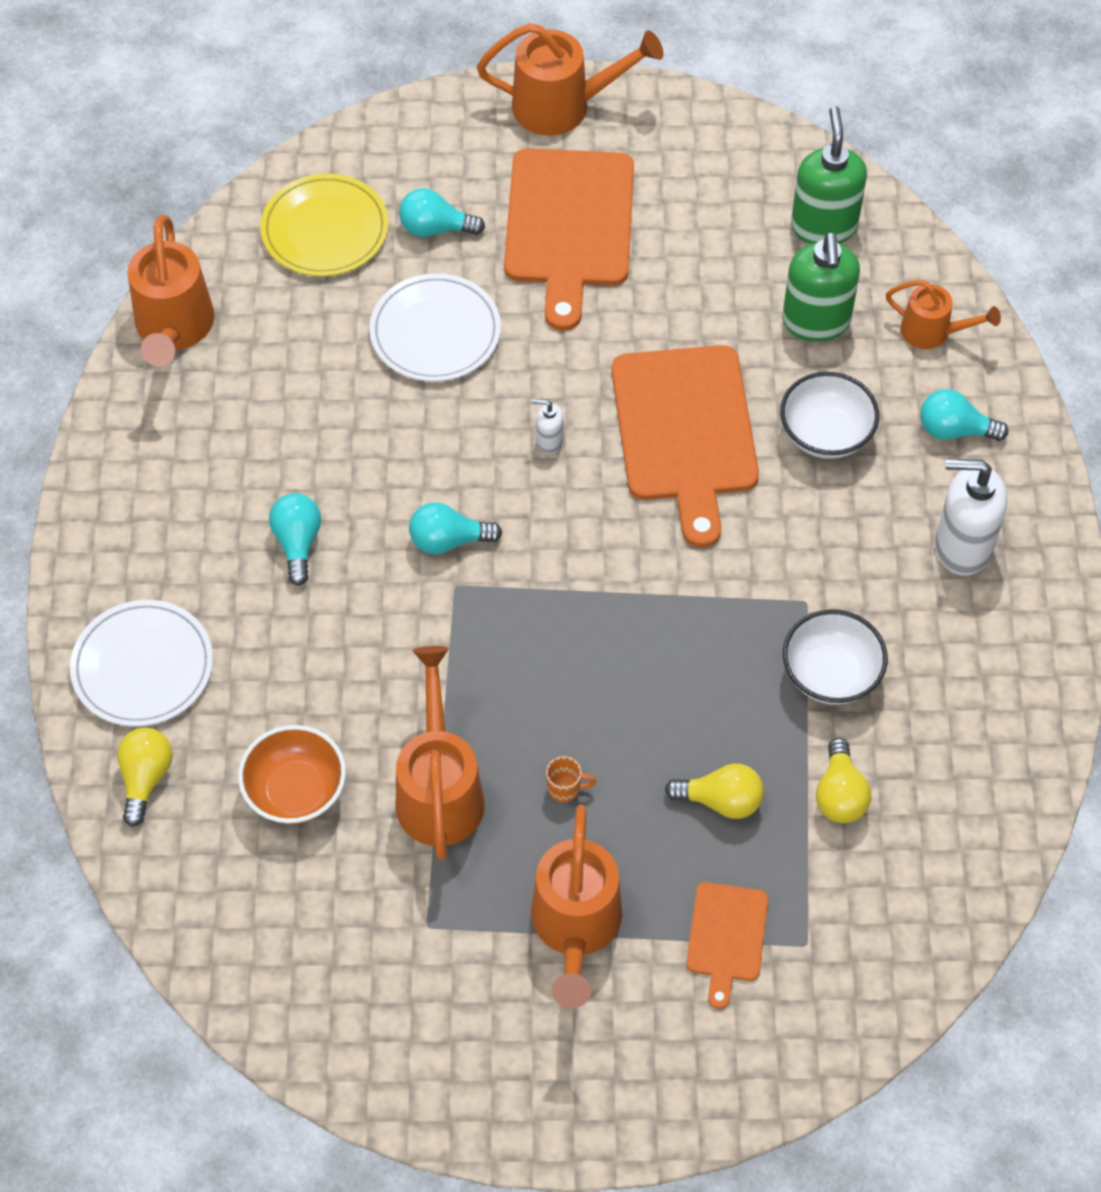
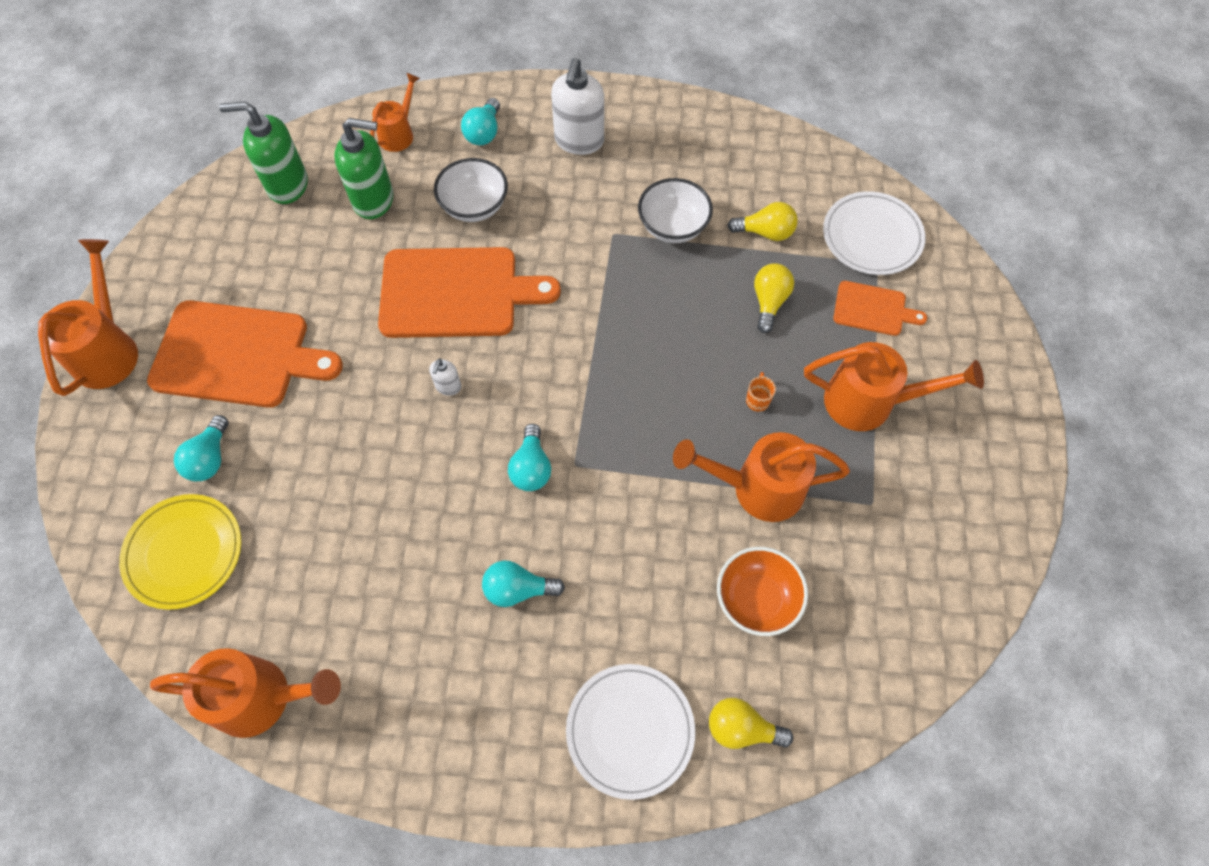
camera: 85 degrees left, 5 degrees up
white plate [369,273,501,382] -> white plate moved to [823,191,926,275]

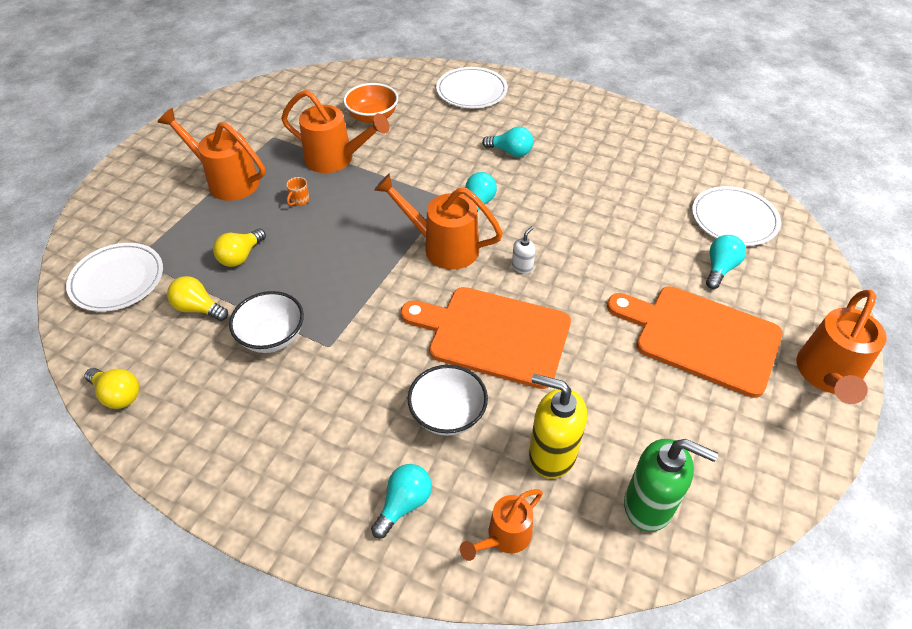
camera: 160 degrees left, 15 degrees down
yellow plate [119,494,241,610] -> white plate [692,186,781,246]
orange watering can [150,648,341,738] -> orange watering can moved to [374,174,503,270]
green soap dispenser [334,118,393,219] -> yellow soap dispenser [529,374,587,479]
white soap dispenser [551,58,604,155] -> none
yellow light bulb [709,698,793,749] -> yellow light bulb moved to [85,368,139,409]
orange cutting board [833,281,927,336] -> none

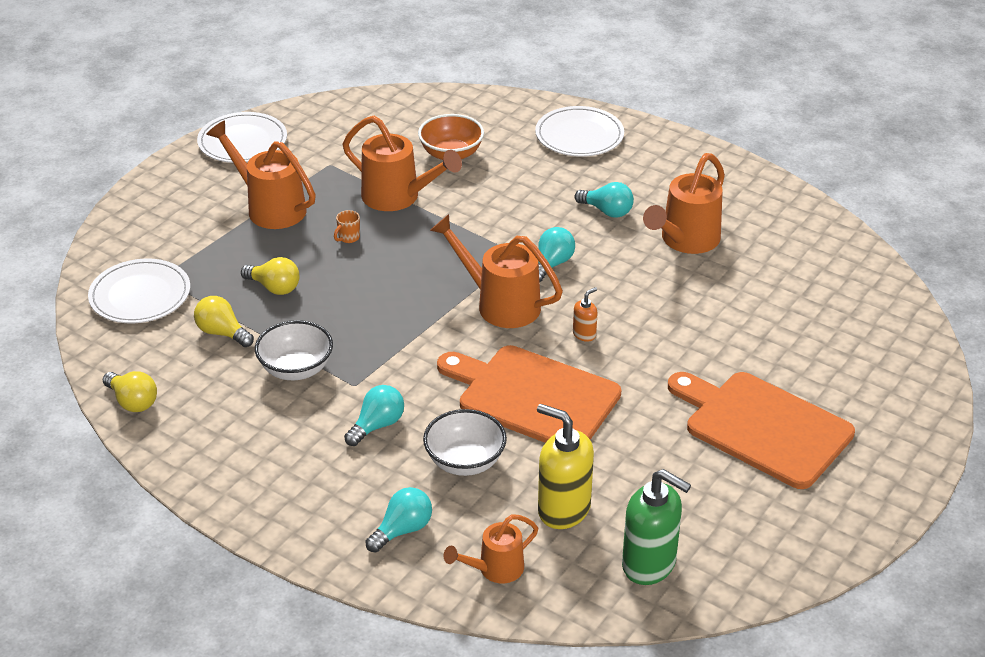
camera: 10 degrees right, 10 degrees down
yellow light bulb [213,228,266,267] -> yellow light bulb turned 105 degrees counterclockwise [241,257,299,295]
white soap dispenser [512,226,535,274] -> orange soap dispenser [573,287,598,342]
white plate [692,186,781,246] -> white plate moved to [197,112,287,163]
turquoise light bulb [706,235,746,289] -> turquoise light bulb moved to [344,385,404,446]
orange watering can [796,290,887,404] -> orange watering can moved to [643,153,725,254]

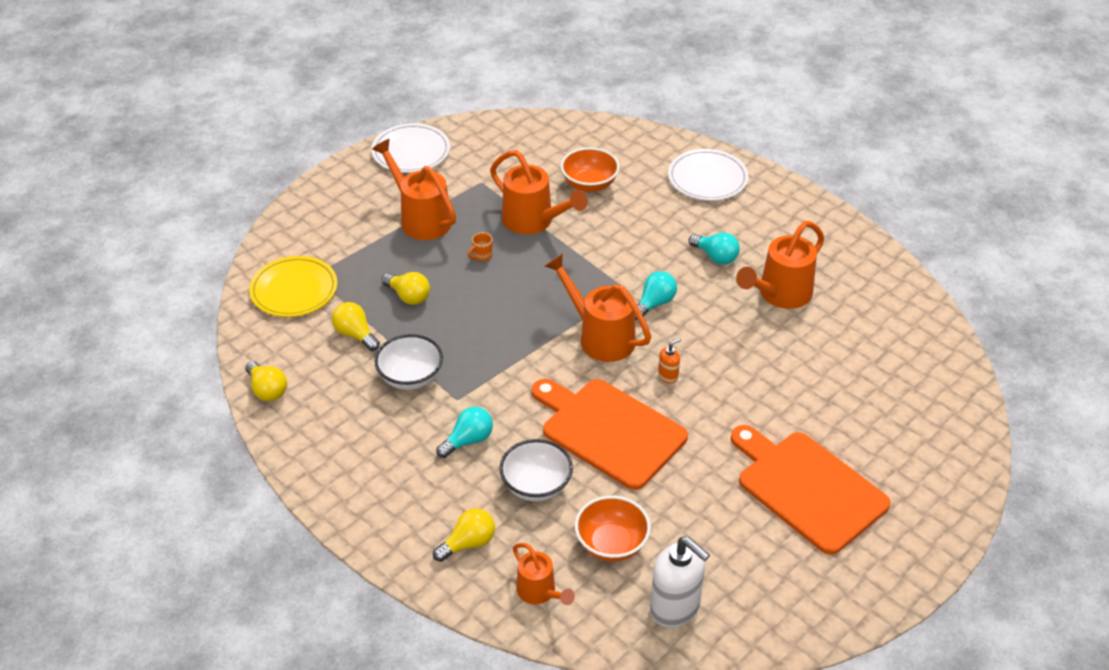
camera: 10 degrees right, 5 degrees up
white plate [88,259,190,323] -> yellow plate [249,256,337,317]
turquoise light bulb [365,487,432,552] -> yellow light bulb [433,508,495,562]
orange watering can [444,514,538,583] -> orange watering can turned 105 degrees counterclockwise [513,543,575,605]
yellow soap dispenser [537,404,594,529] -> orange bowl [575,496,651,562]
green soap dispenser [622,469,691,585] -> white soap dispenser [650,537,710,628]

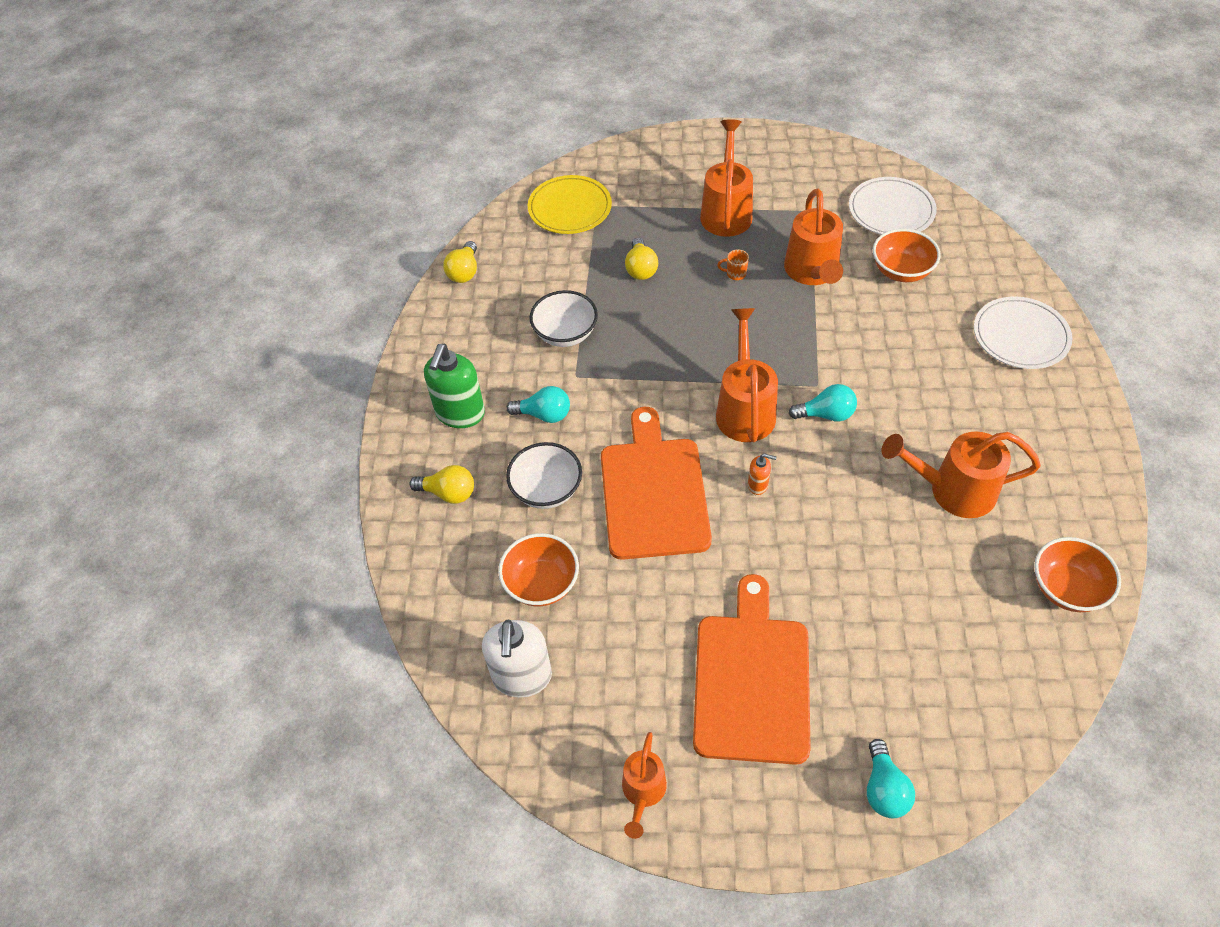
camera: 50 degrees right, 10 degrees up
yellow light bulb [332,302,380,351] -> none
white plate [371,123,450,173] -> white plate moved to [849,177,937,235]
orange watering can [513,543,575,605] -> orange watering can moved to [622,732,667,839]
turquoise light bulb [689,233,740,265] -> turquoise light bulb moved to [867,739,915,818]
none -> green soap dispenser [424,344,485,428]
none -> orange bowl [1034,537,1121,612]

